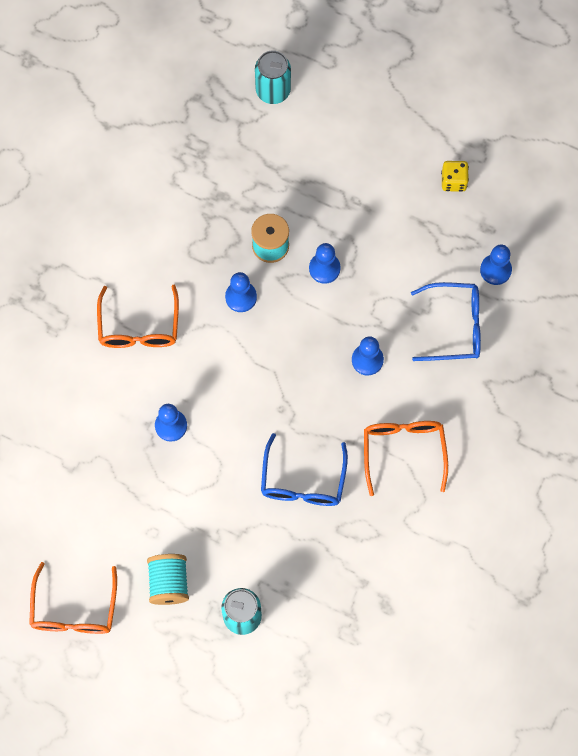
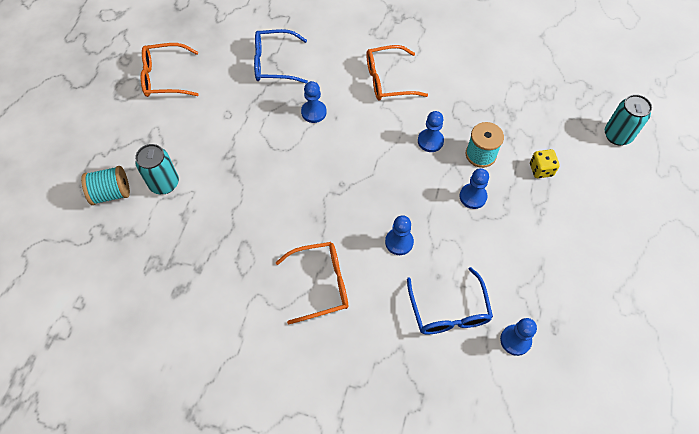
camera: 80 degrees right, 10 degrees down
turquoise spool [147,554,189,605] -> turquoise spool moved to [81,166,130,205]
blue glasses [261,433,348,506] -> blue glasses moved to [254,29,308,83]
yellow dice [441,161,469,192] -> yellow dice moved to [530,149,560,178]

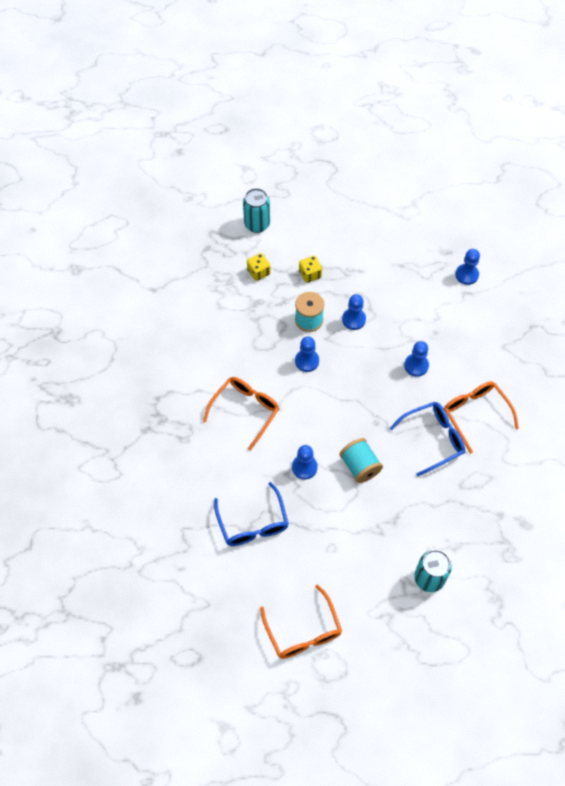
camera: 105 degrees left, 0 degrees up
turquoise spool [81,166,130,205] -> turquoise spool moved to [340,438,383,483]
orange glasses [366,45,428,101] -> orange glasses turned 120 degrees counterclockwise [203,377,279,451]
blue glasses [407,267,493,335] -> blue glasses moved to [390,402,465,477]
none -> yellow dice [247,253,271,281]

